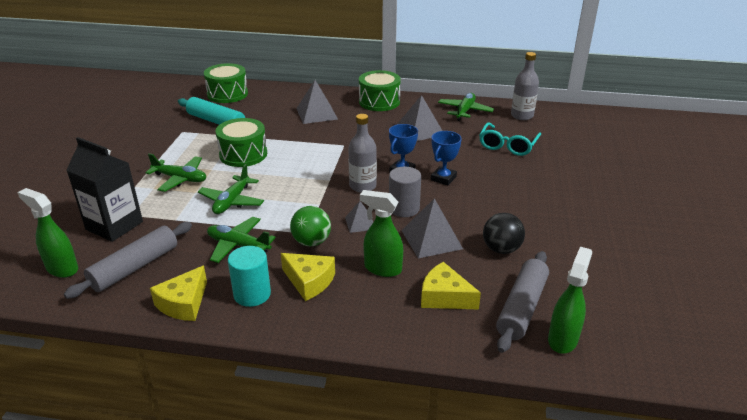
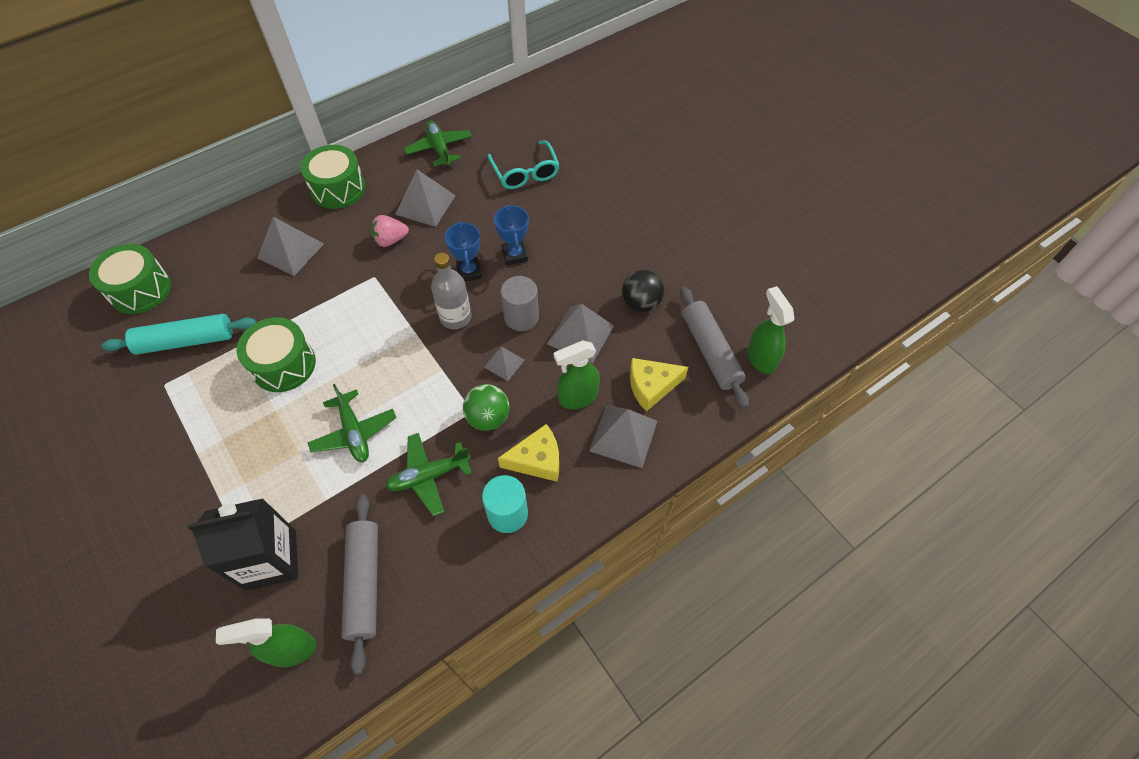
camera: 45 degrees left, 25 degrees up
green plane [145,153,206,192] -> none
yellow cheese [150,266,207,321] -> none
grey bottle [511,52,539,120] -> none
none -> pink strawberry [371,215,409,247]
none -> grey pyramid [589,405,657,468]

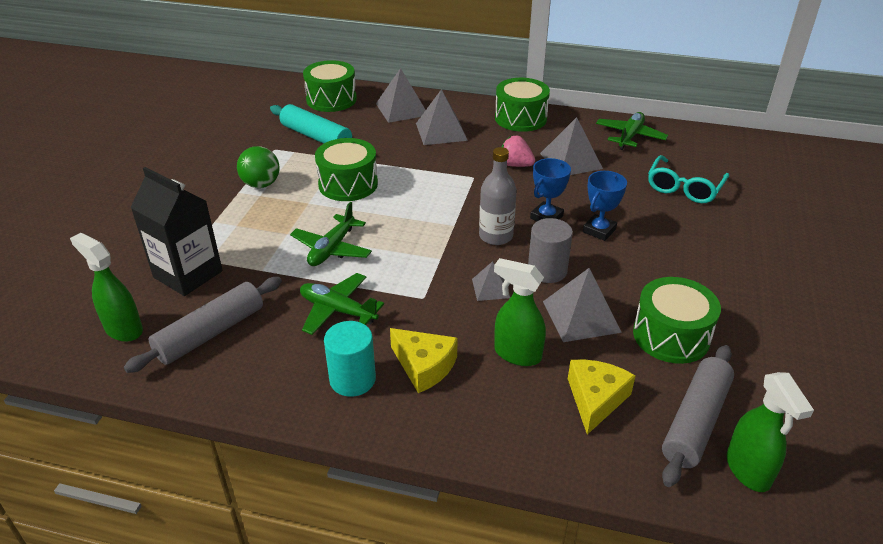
camera: 50 degrees right, 20 degrees down
green ball [463,384,509,431] -> green ball moved to [237,146,280,188]
grey pyramid [589,405,657,468] -> grey pyramid moved to [376,68,426,123]
black ball [622,270,664,312] -> green drum [633,277,721,364]
yellow cheese [630,358,689,412] -> yellow cheese turned 75 degrees clockwise [568,359,636,435]
green spray bottle [747,286,794,374] -> green spray bottle turned 135 degrees clockwise [727,372,814,492]

